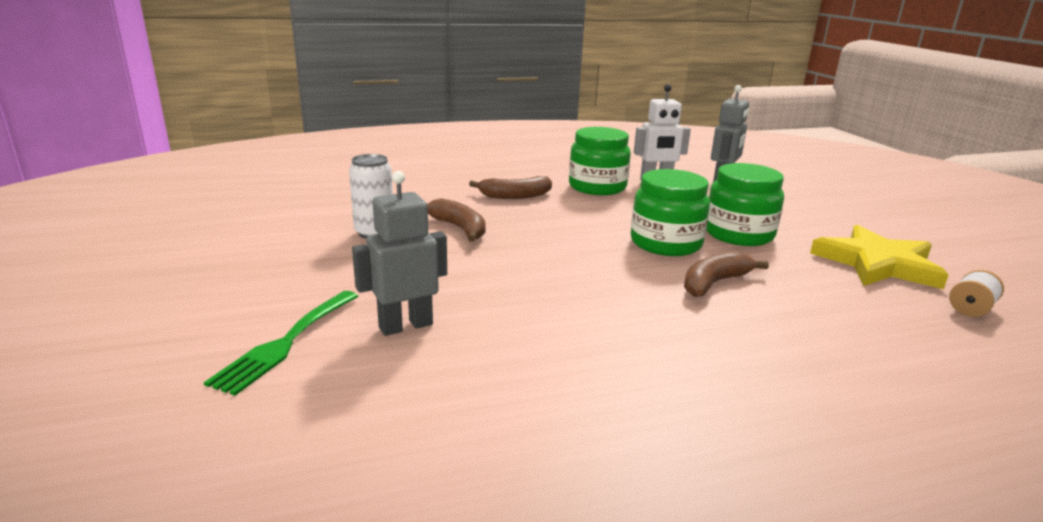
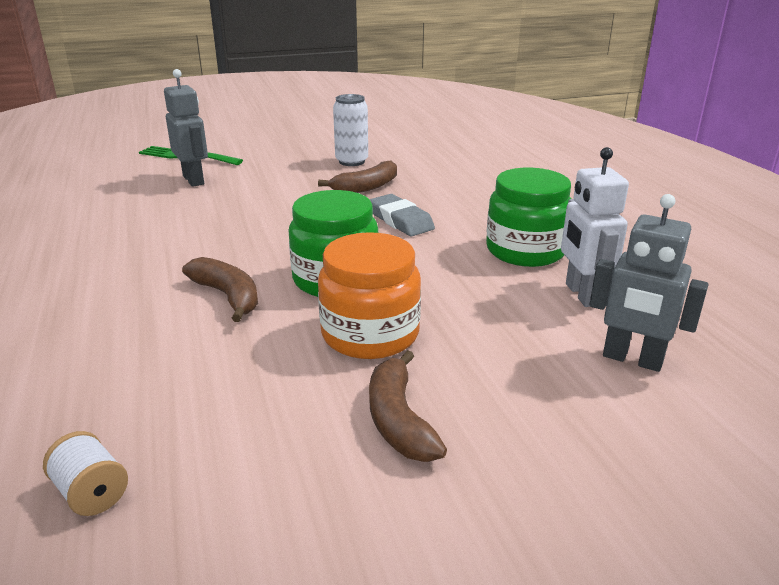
camera: 90 degrees right, 5 degrees up
brown banana [469,176,552,199] -> brown banana moved to [369,350,447,462]
green jar [706,163,784,246] -> orange jar [318,232,421,359]
yellow star [810,225,949,289] -> none
none -> grey eraser [370,194,435,236]

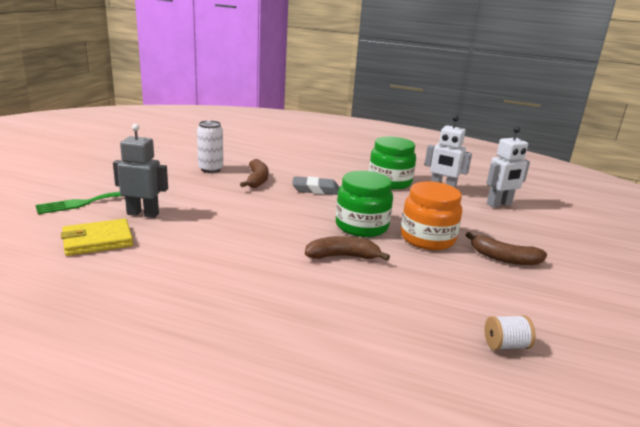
camera: 55 degrees left, 5 degrees down
grey robot [589,194,709,372] -> white robot [486,127,530,208]
none -> yellow wallet [61,219,133,256]

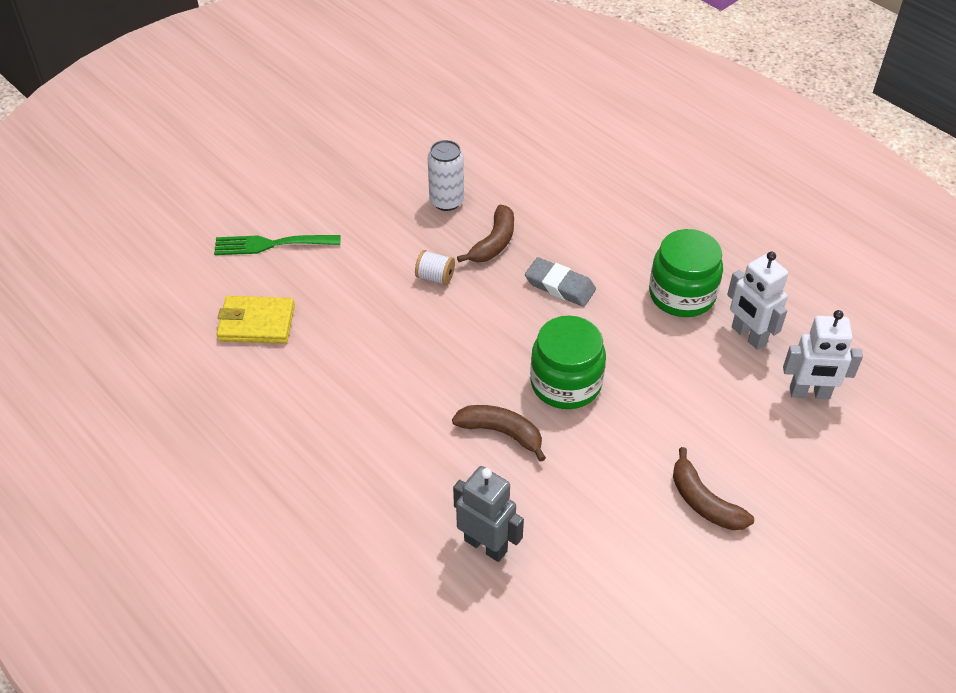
camera: 30 degrees right, 25 degrees up
grey robot [113,124,168,218] -> grey robot moved to [453,466,524,562]
orange jar [401,181,462,250] -> none
white spool [485,315,535,350] -> white spool moved to [415,250,455,285]

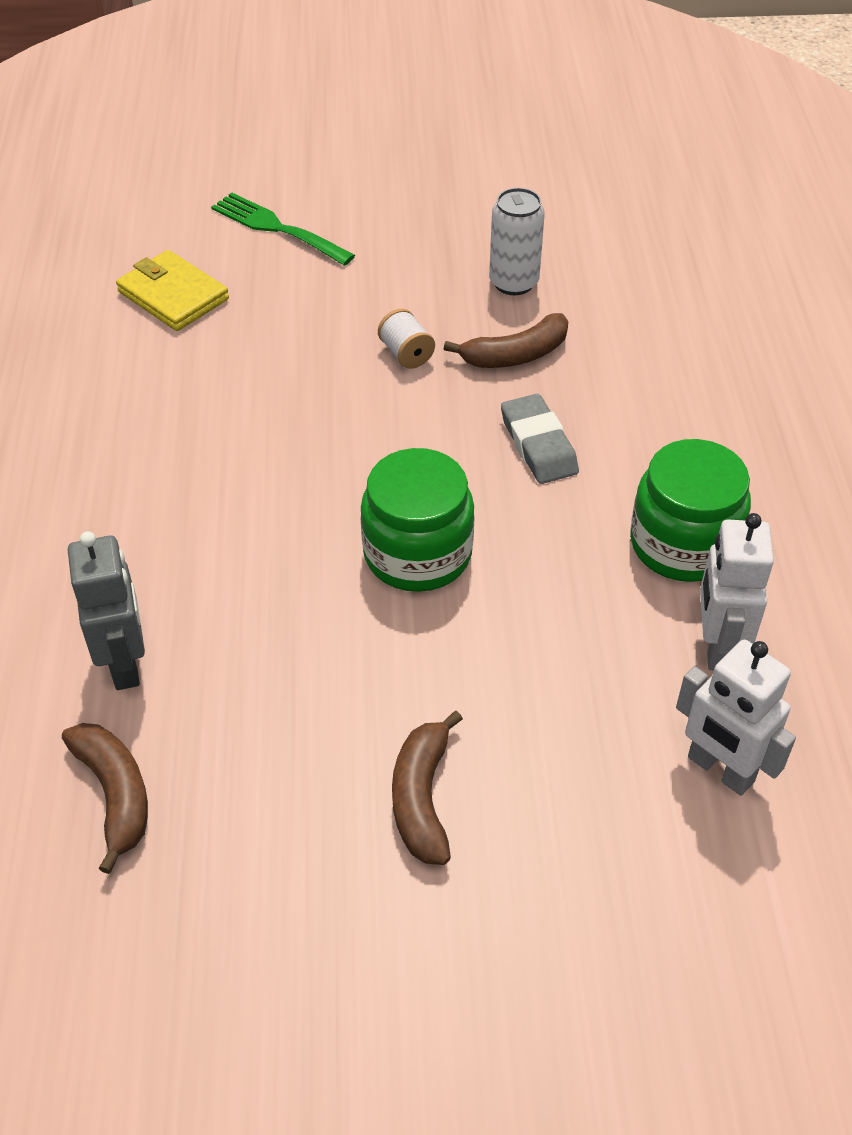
camera: 40 degrees right, 0 degrees up
brown banana [452,405,546,462] -> brown banana moved to [62,723,148,874]

